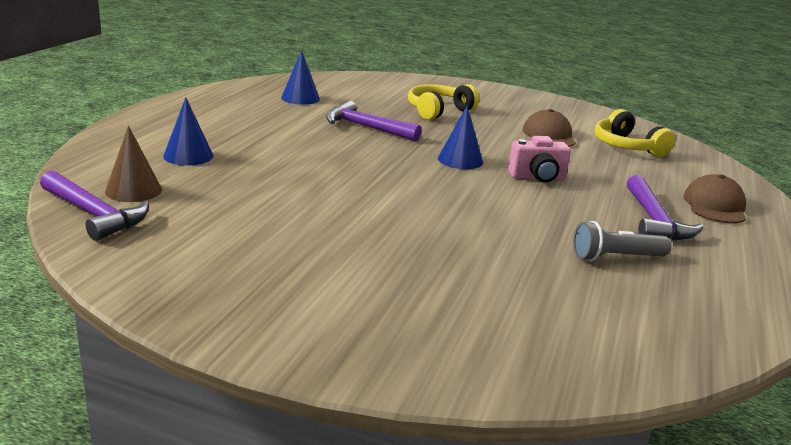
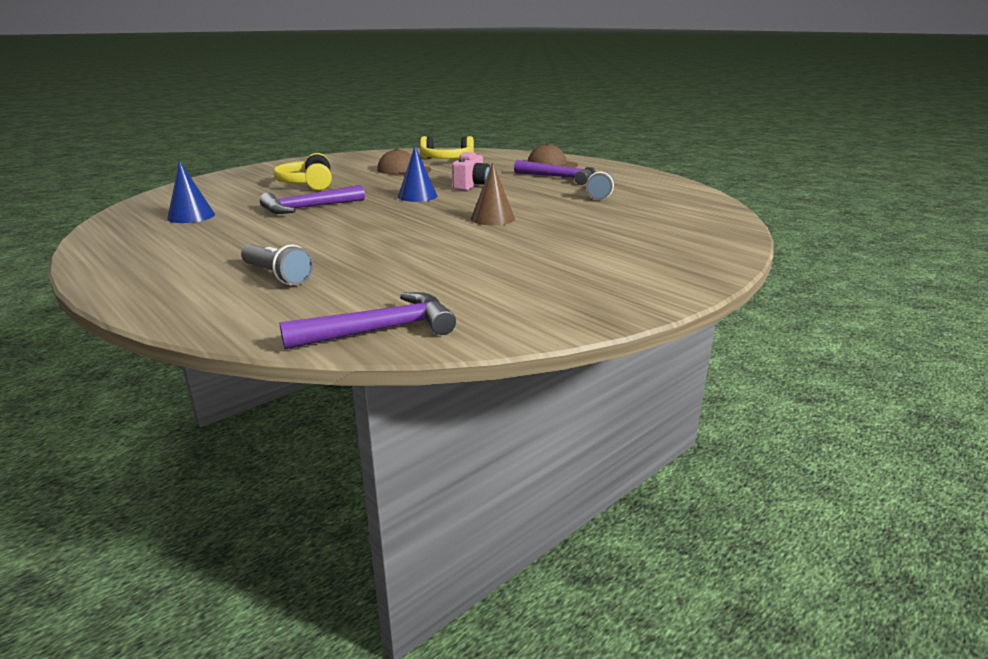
camera: 60 degrees left, 0 degrees up
brown cone [105,126,162,202] -> brown cone moved to [471,162,515,225]
blue cone [163,97,213,165] -> grey flashlight [241,244,314,285]

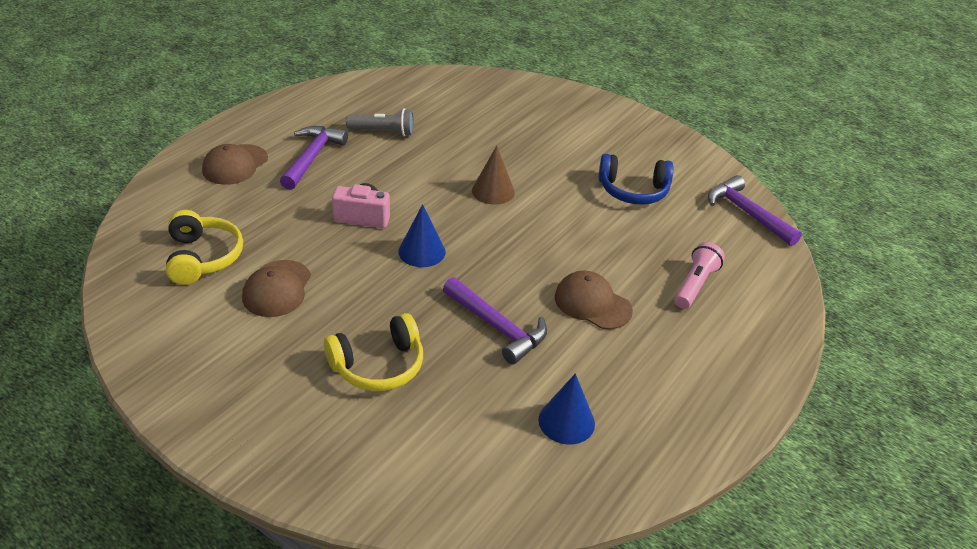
camera: 105 degrees left, 15 degrees up
grey flashlight [241,244,314,285] -> pink flashlight [674,242,725,309]
none -> brown cap [555,271,633,329]
none -> blue headphones [599,154,673,205]

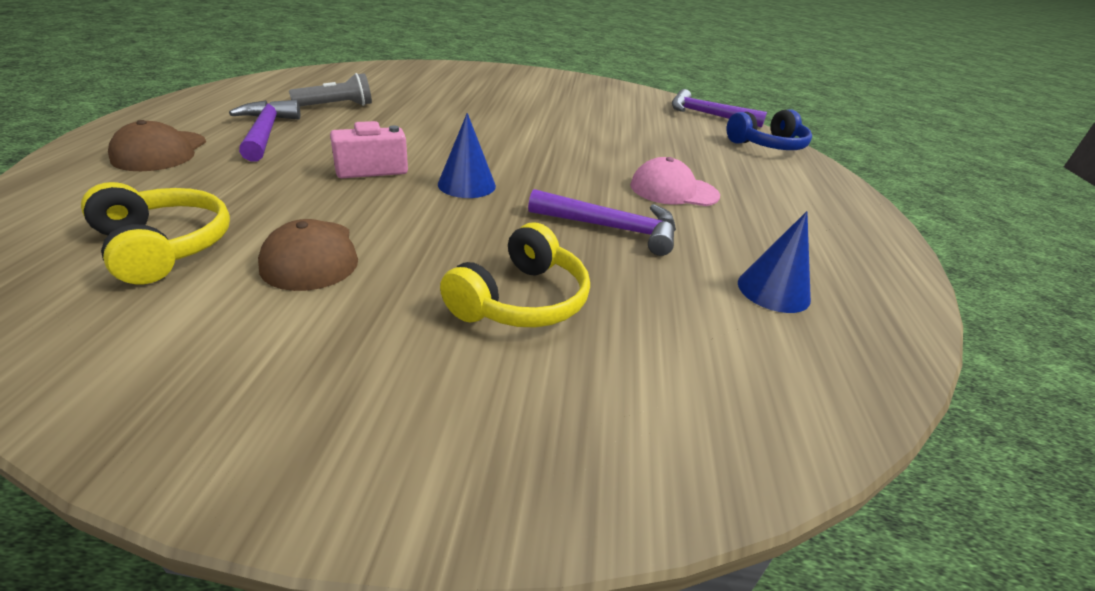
camera: 30 degrees left, 5 degrees down
brown cone [472,146,515,205] -> none
brown cap [555,271,633,329] -> pink cap [630,157,720,206]
blue headphones [599,154,673,205] -> blue headphones moved to [727,109,812,150]
pink flashlight [674,242,725,309] -> none

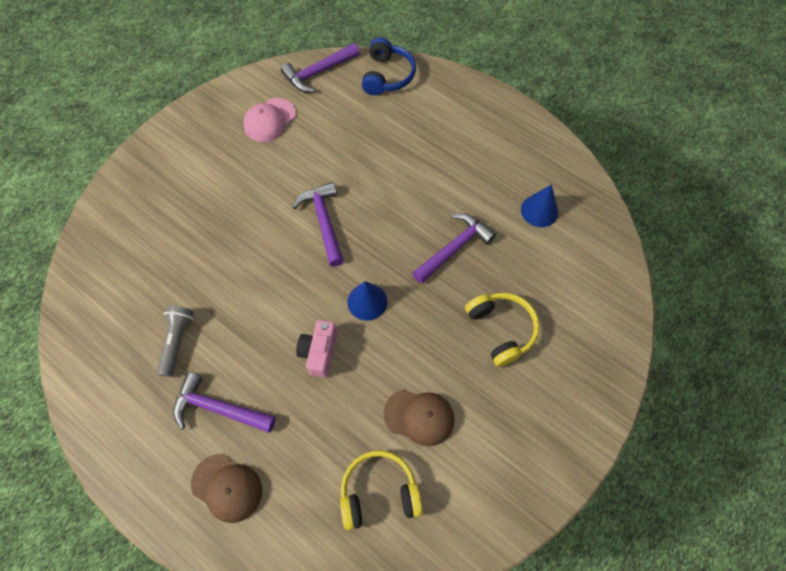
camera: 55 degrees left, 30 degrees up
pink cap [630,157,720,206] -> pink cap moved to [243,98,296,142]
none -> purple hammer [292,182,344,266]

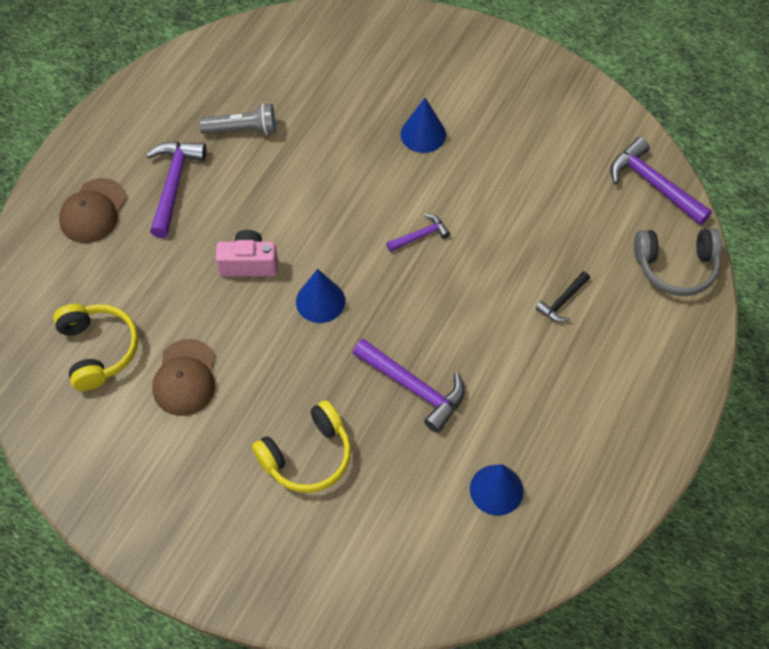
camera: 80 degrees right, 5 degrees down
pink cap [243,98,296,142] -> none
purple hammer [292,182,344,266] -> purple hammer [386,214,450,252], size x0.55
blue headphones [362,38,416,95] -> grey headphones [634,229,722,296]
none -> blue cone [401,98,446,153]
none -> black hammer [536,271,590,322]

